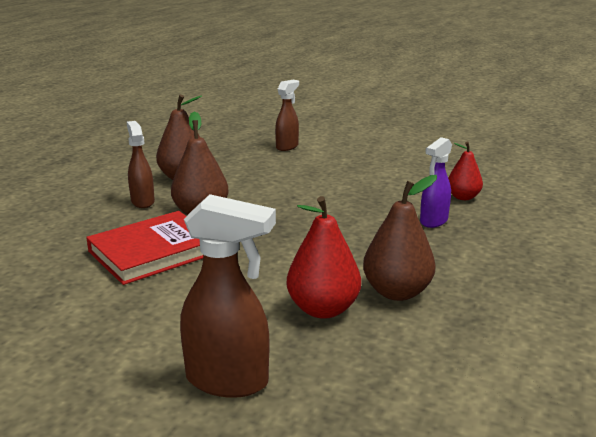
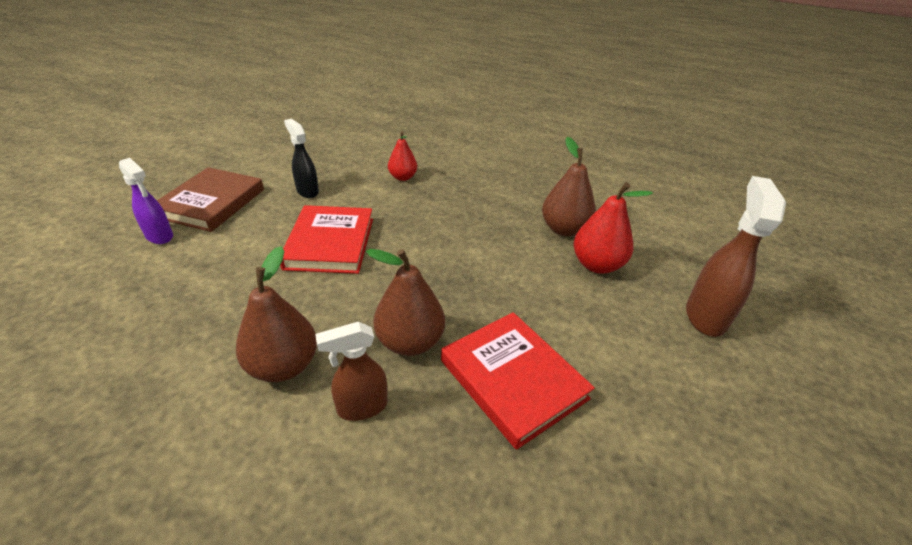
camera: 90 degrees left, 15 degrees up
brown spray bottle [275,80,299,151] -> none
purple spray bottle [420,137,452,228] -> purple spray bottle moved to [119,158,173,244]
none -> brown book [157,167,264,232]
none -> red book [280,205,373,274]
none -> black spray bottle [284,119,319,198]

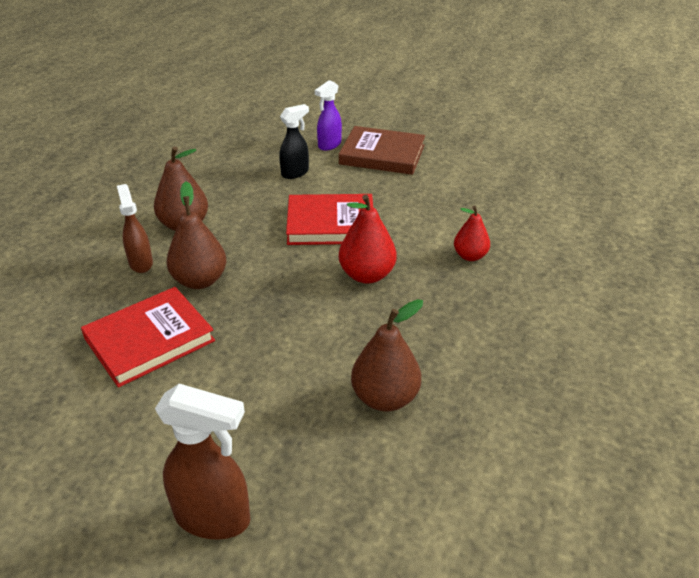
camera: 90 degrees right, 0 degrees up
black spray bottle [284,119,319,198] -> black spray bottle moved to [279,104,309,179]
red pear [574,182,653,274] -> red pear moved to [339,194,397,284]

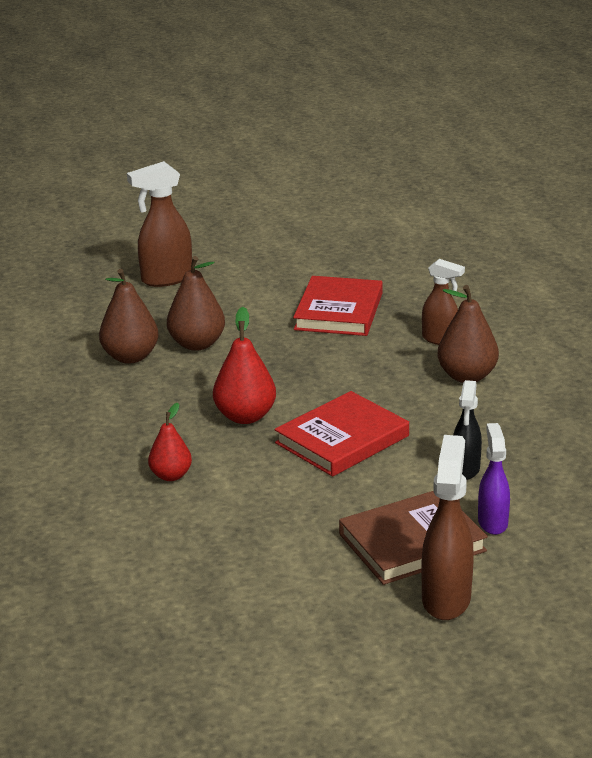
camera: 140 degrees right, 10 degrees down
brown pear [167,181,226,289] -> brown pear moved to [167,256,225,351]
none -> brown spray bottle [421,435,474,620]

